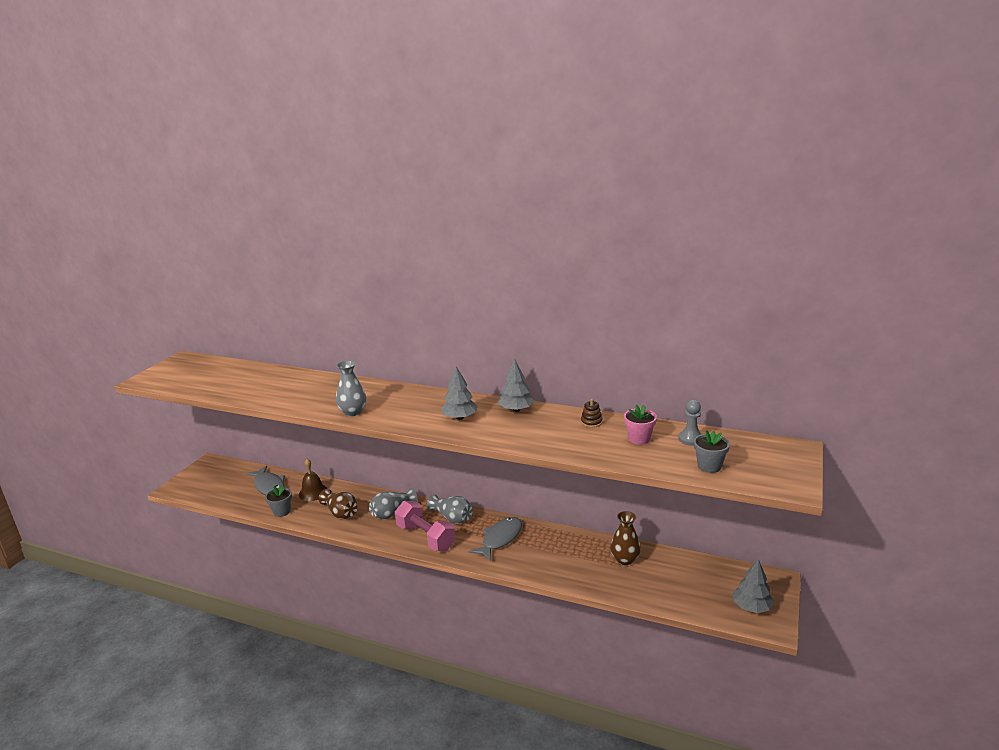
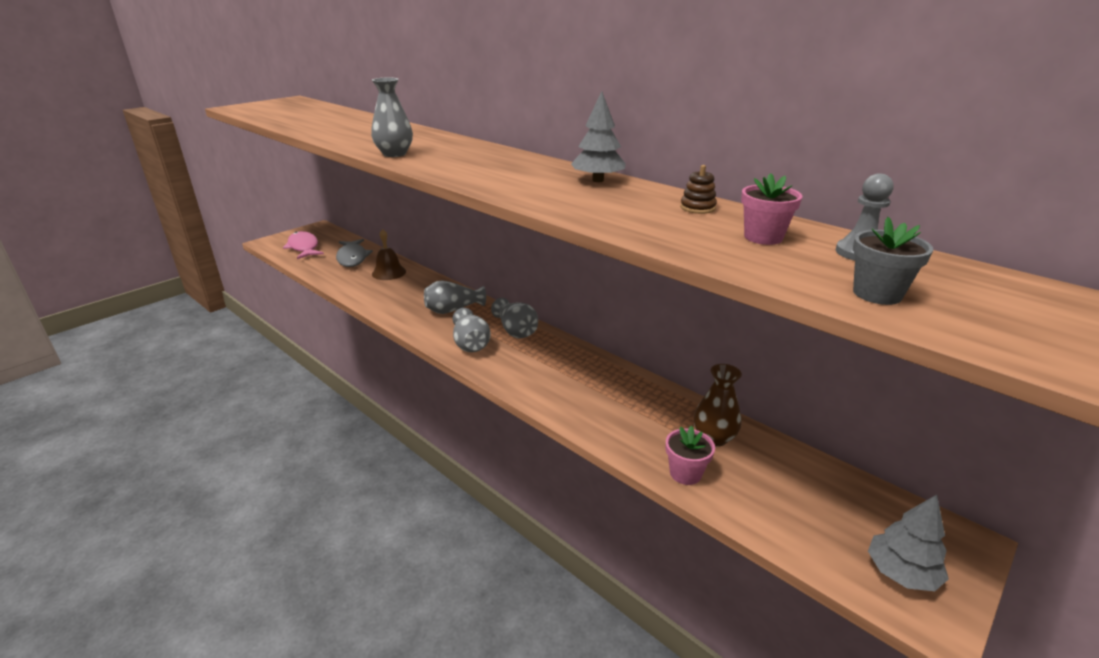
camera: 20 degrees right, 5 degrees up
grey flower pot [265,485,292,517] -> none
brown vase [318,489,357,519] -> none
pink dumbbell [395,501,456,551] -> grey vase [452,308,491,352]
grey tree [441,366,478,420] -> none
grey fish [469,517,522,562] -> none
none -> pink fish [283,231,324,259]
none -> pink flower pot [666,425,715,485]

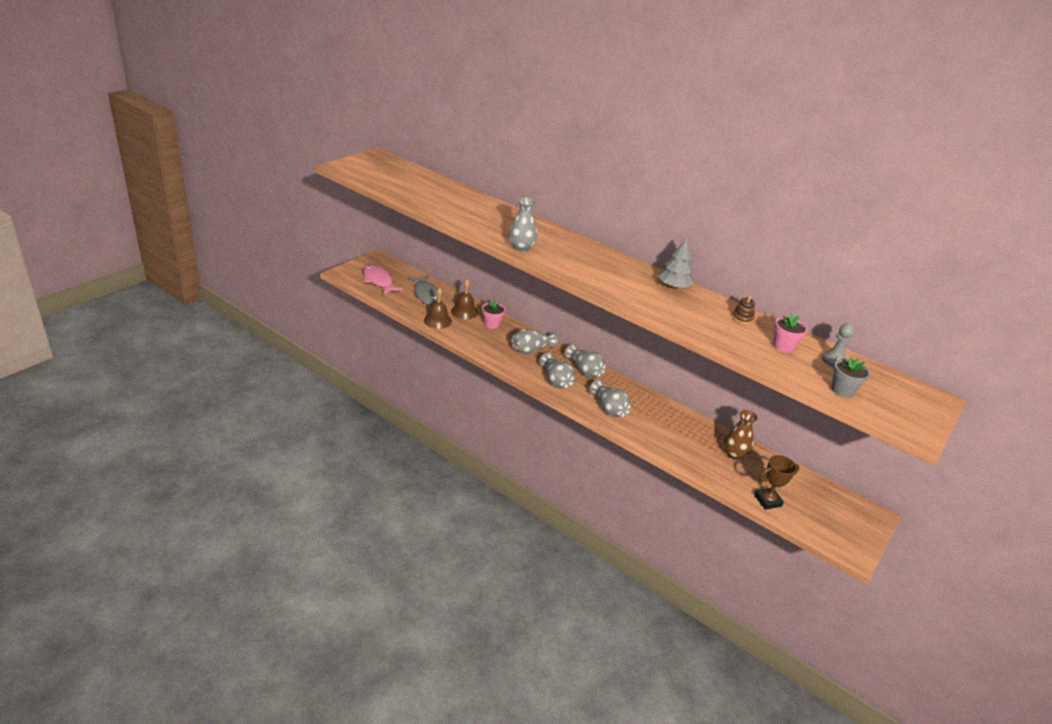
camera: 10 degrees left, 5 degrees up
pink flower pot [666,425,715,485] -> pink flower pot moved to [482,300,506,329]
grey tree [868,495,949,591] -> none
none -> brown bell [424,288,452,329]
none -> grey vase [589,380,631,417]
none -> brown trophy [754,455,800,510]

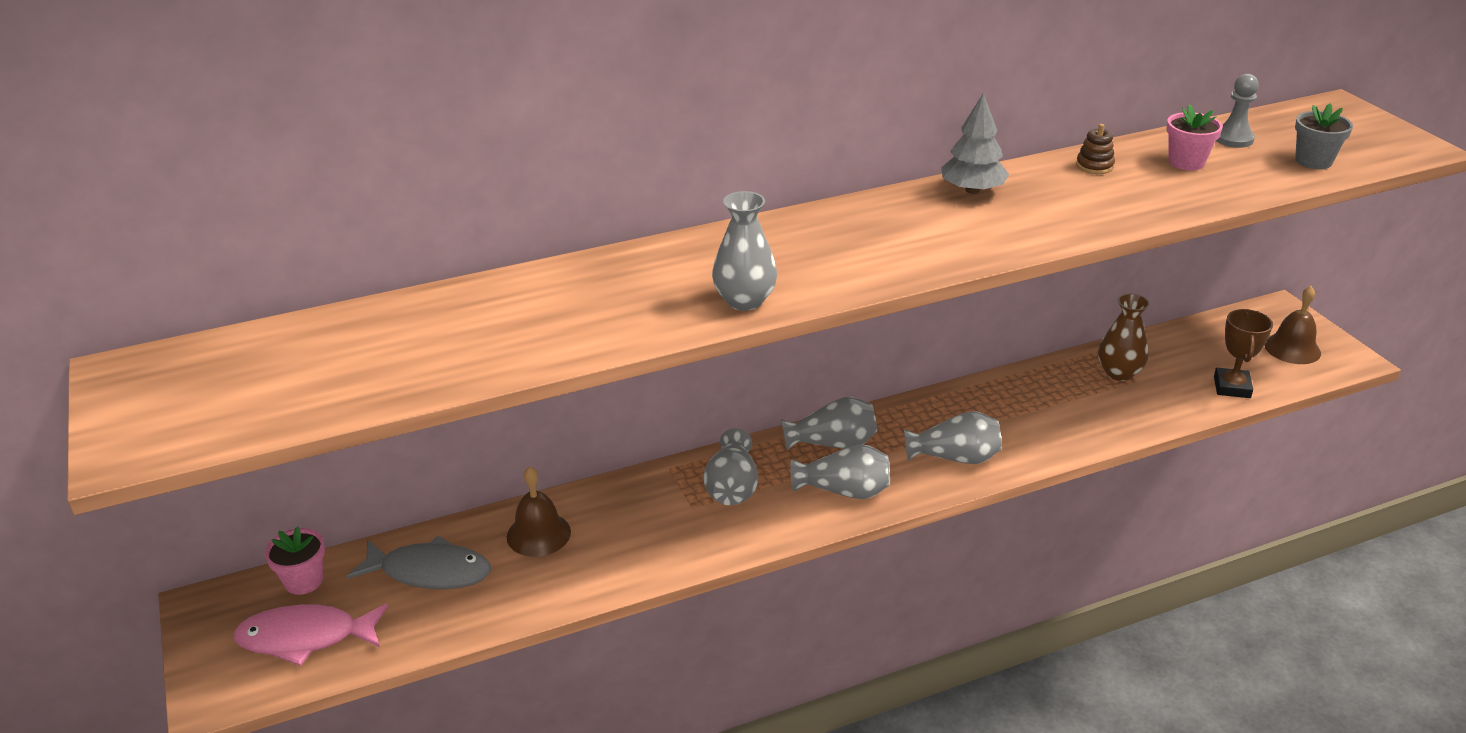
camera: 55 degrees left, 0 degrees up
brown bell [424,288,452,329] -> brown bell moved to [1264,286,1321,364]
pink flower pot [482,300,506,329] -> pink flower pot moved to [265,526,325,595]

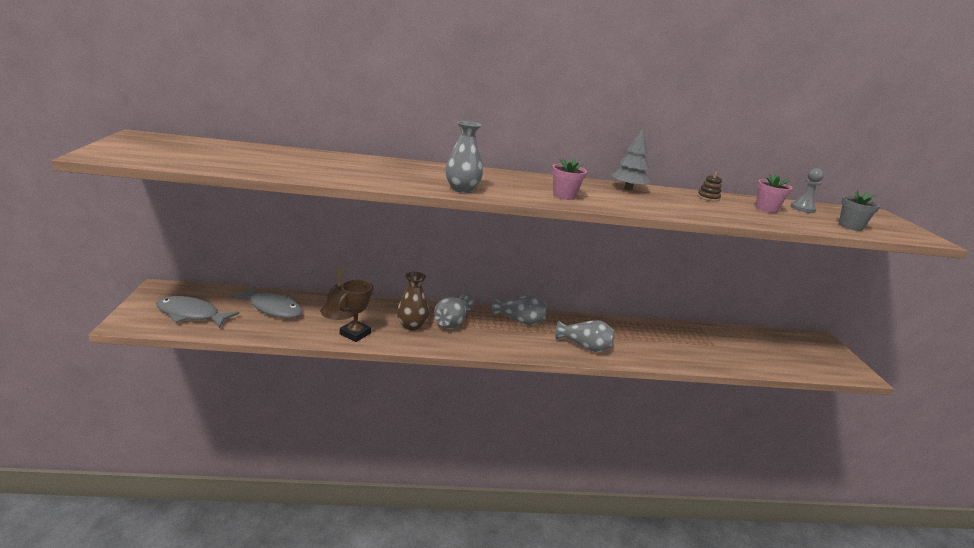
camera: 15 degrees right, 10 degrees down
pink fish [233,604,388,666] -> grey fish [156,296,239,328]
pink flower pot [265,526,325,595] -> pink flower pot moved to [552,157,587,200]
grey vase [790,444,890,499] -> none
brown vase [1098,293,1150,381] -> brown vase moved to [397,272,429,331]
brown trophy [1214,309,1273,398] -> brown trophy moved to [338,280,373,342]
brown bell [1264,286,1321,364] -> none

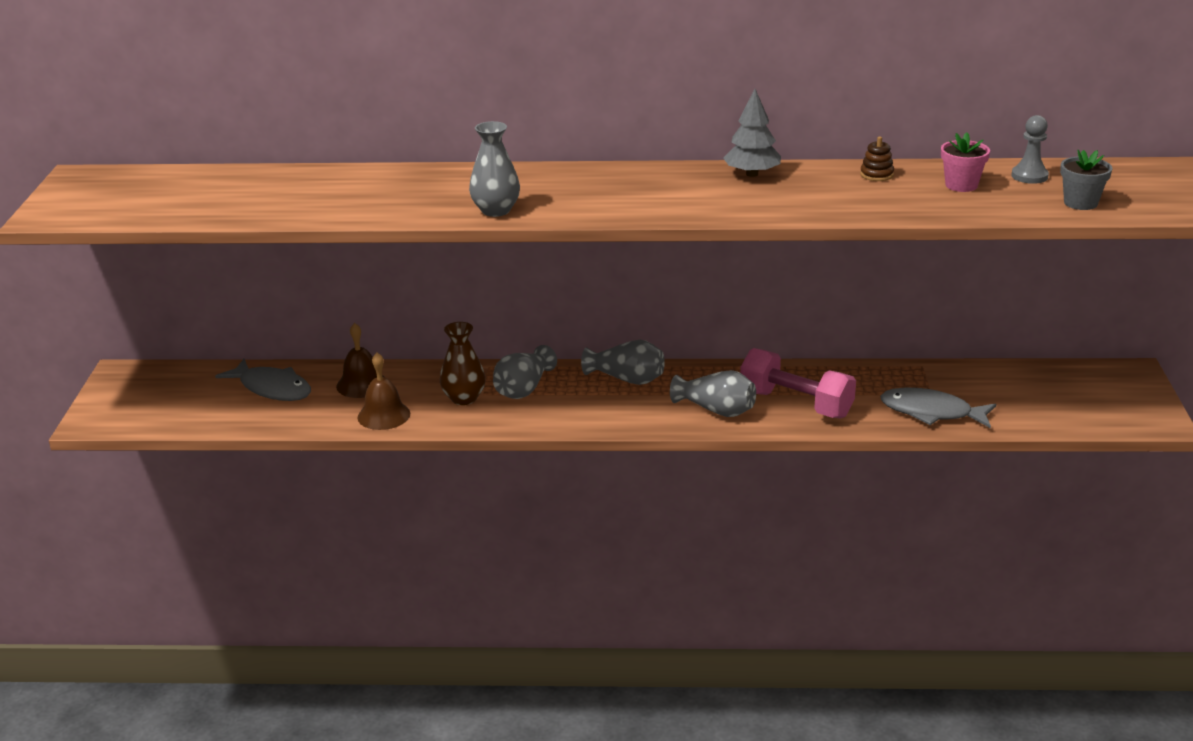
camera: 10 degrees right, 5 degrees up
grey fish [156,296,239,328] -> grey fish moved to [880,387,996,428]
brown trophy [338,280,373,342] -> brown bell [358,353,410,430]
pink flower pot [552,157,587,200] -> none
none -> pink dumbbell [740,348,856,418]

